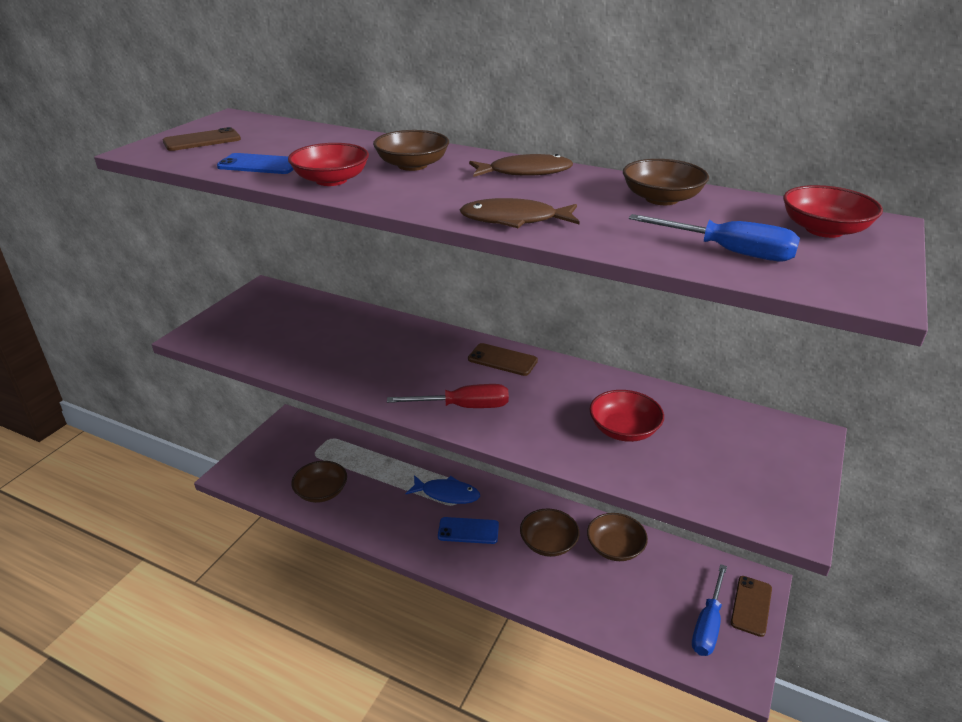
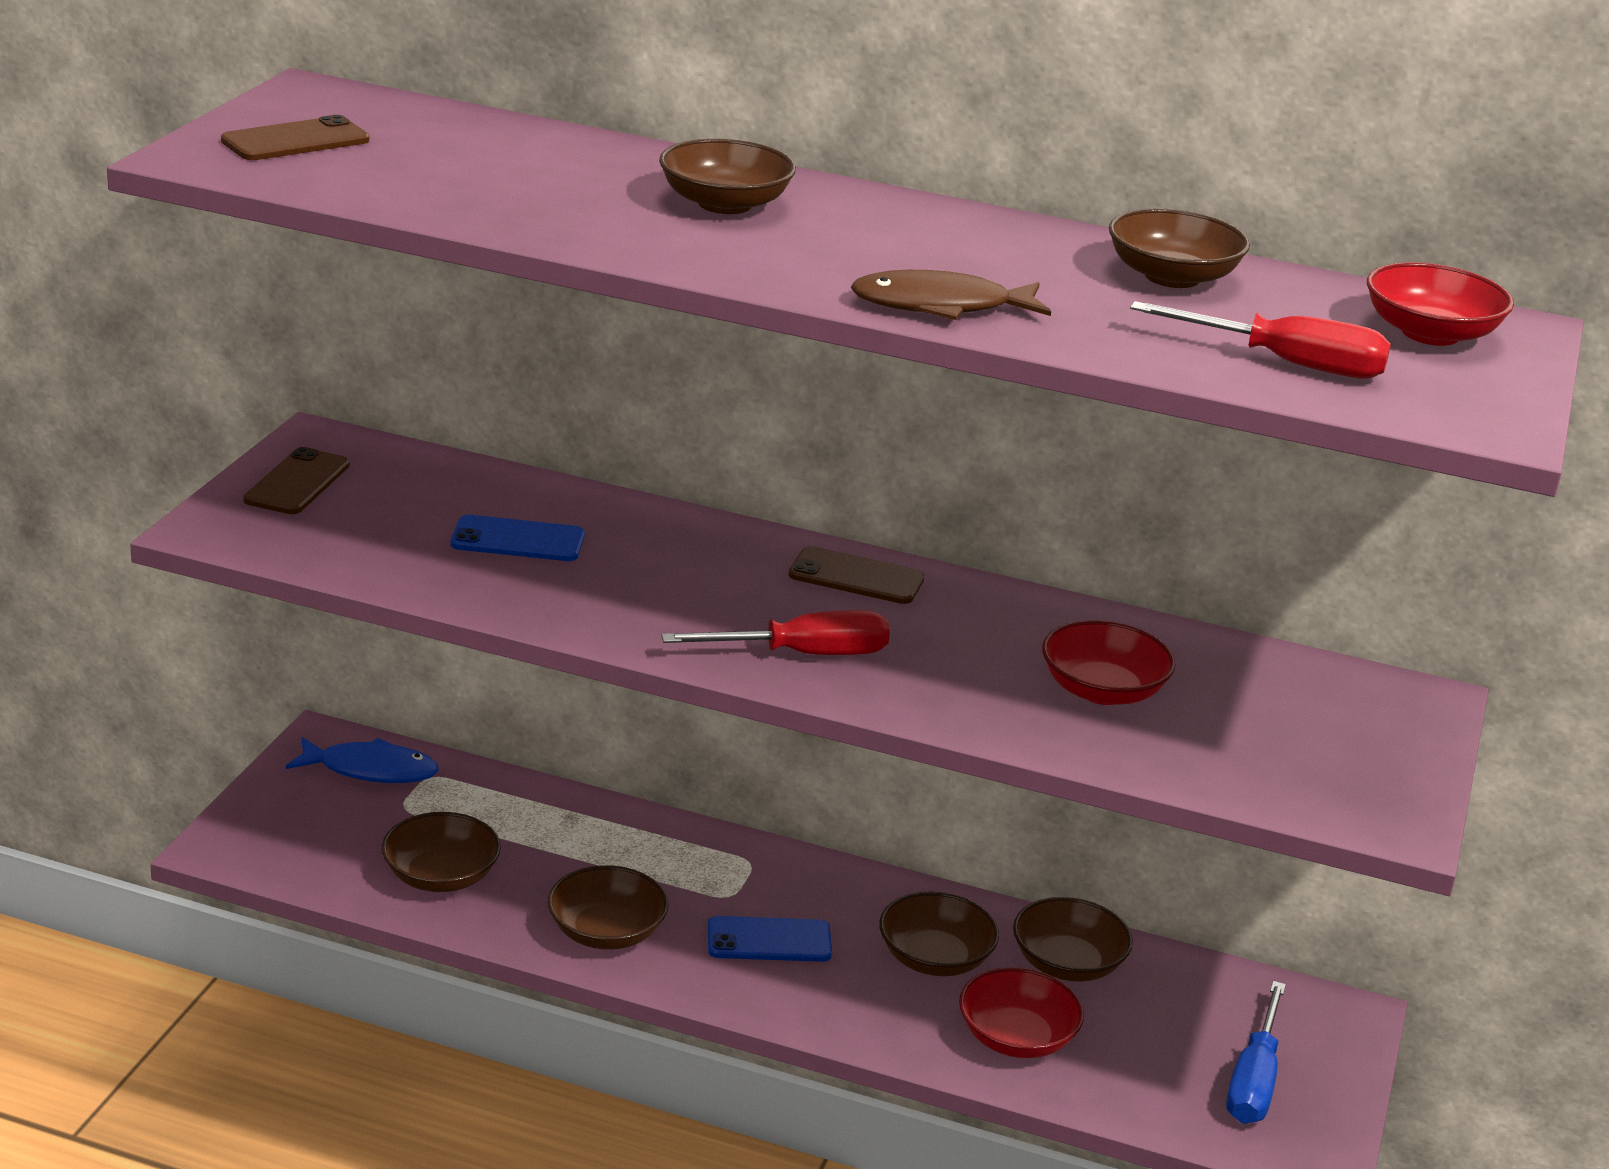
camera: 10 degrees left, 5 degrees down
blue phone [217,153,294,174] -> blue phone moved to [451,515,585,561]
red bowl [288,143,369,186] -> red bowl moved to [959,967,1084,1058]
blue fish [406,475,480,504] -> blue fish moved to [285,737,439,783]
brown fish [469,154,573,177] -> none
blue screwdriver [629,214,800,261] -> red screwdriver [1130,301,1391,379]
brown phone [731,576,772,637] -> brown phone moved to [243,447,350,514]
none -> brown bowl [548,865,669,949]

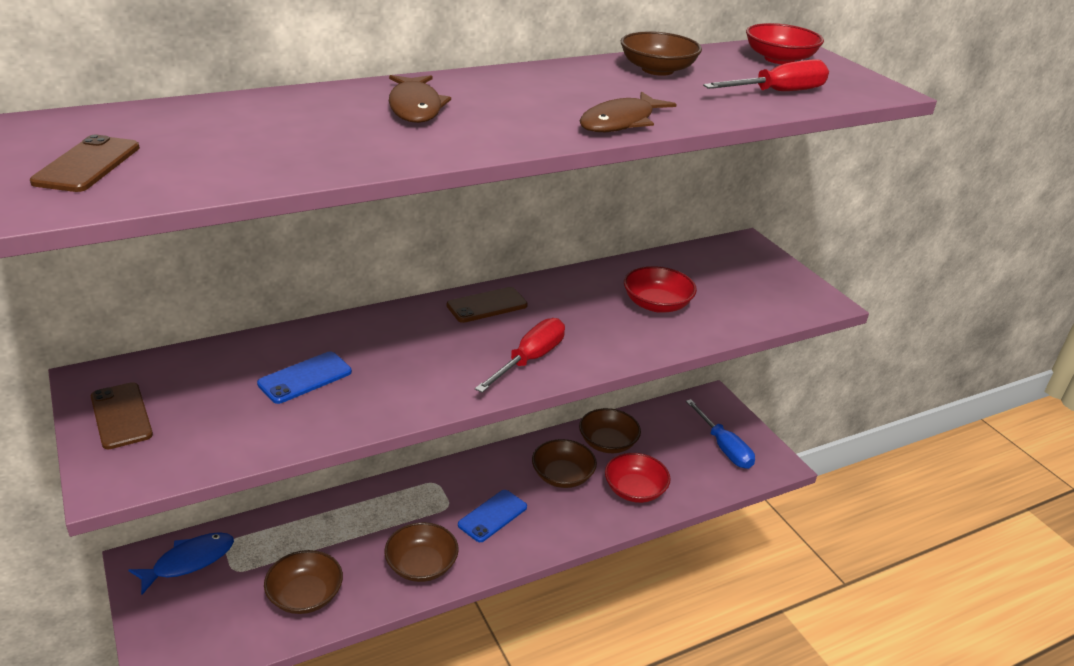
camera: 45 degrees left, 5 degrees up
brown bowl [659,139,796,214] -> brown fish [389,75,451,123]

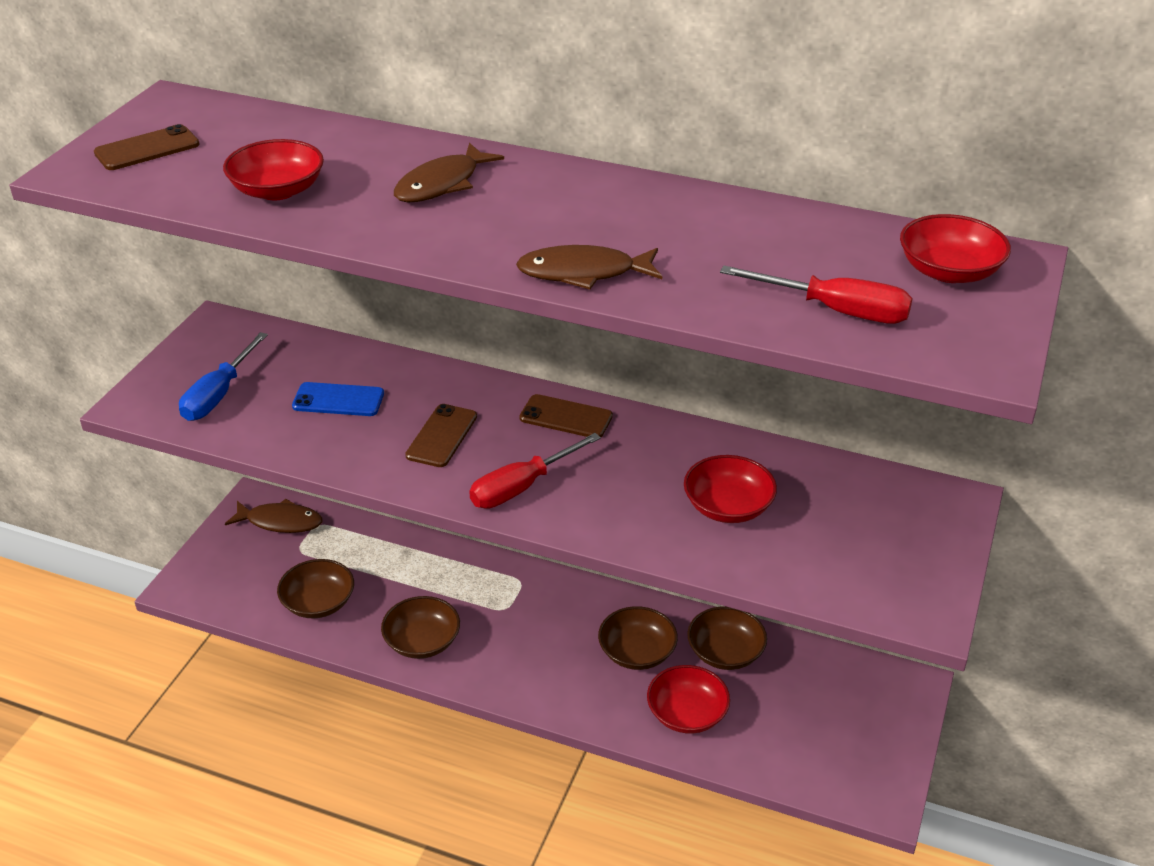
camera: 50 degrees right, 5 degrees up
brown phone [91,382,153,449] -> brown phone moved to [405,404,477,467]
blue fish [129,532,234,595] -> brown fish [225,499,322,533]
blue phone [458,490,527,542] -> none
red screwdriver [475,318,565,393] -> red screwdriver turned 150 degrees clockwise [469,433,601,509]
brown bowl [621,31,702,76] -> none
blue screwdriver [686,399,755,469] -> blue screwdriver moved to [179,332,268,421]
none -> red bowl [223,139,324,200]

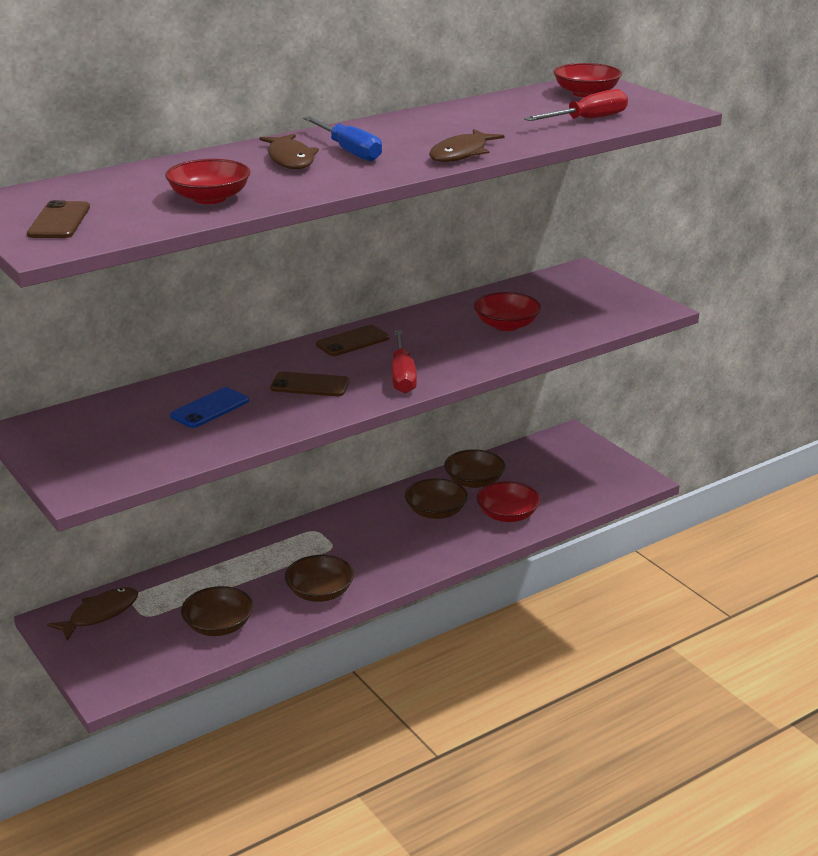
camera: 55 degrees left, 10 degrees down
blue screwdriver [179,332,268,421] -> blue screwdriver moved to [303,116,382,161]
brown phone [405,404,477,467] -> brown phone turned 45 degrees counterclockwise [270,372,349,396]

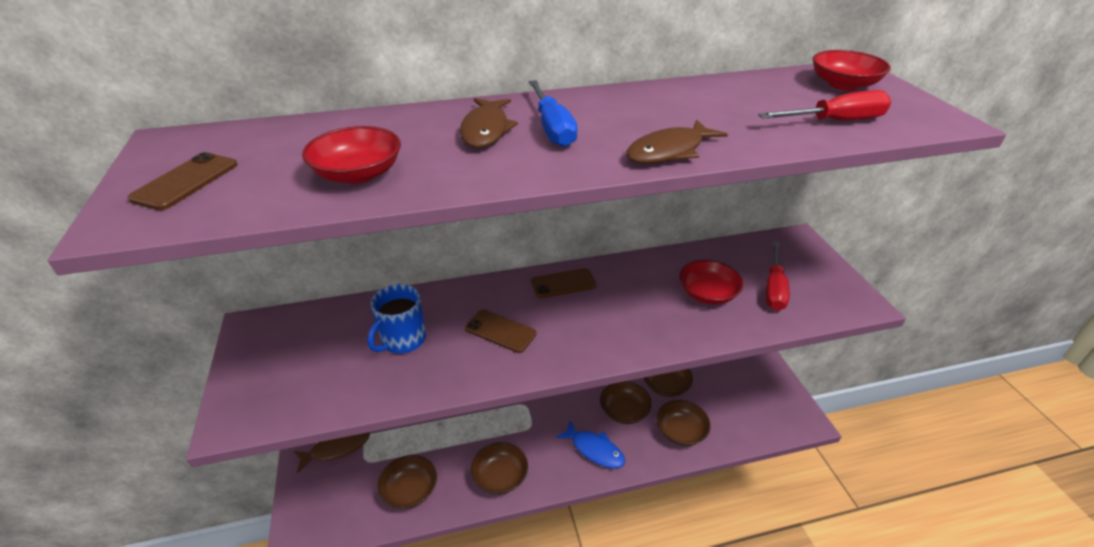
camera: 20 degrees right, 10 degrees up
blue phone [170,387,249,428] -> blue mug [367,284,426,354]
red screwdriver [392,330,417,393] -> red screwdriver moved to [765,241,790,311]
red bowl [477,481,540,522] -> brown bowl [656,400,711,446]
none -> blue fish [555,420,625,468]

